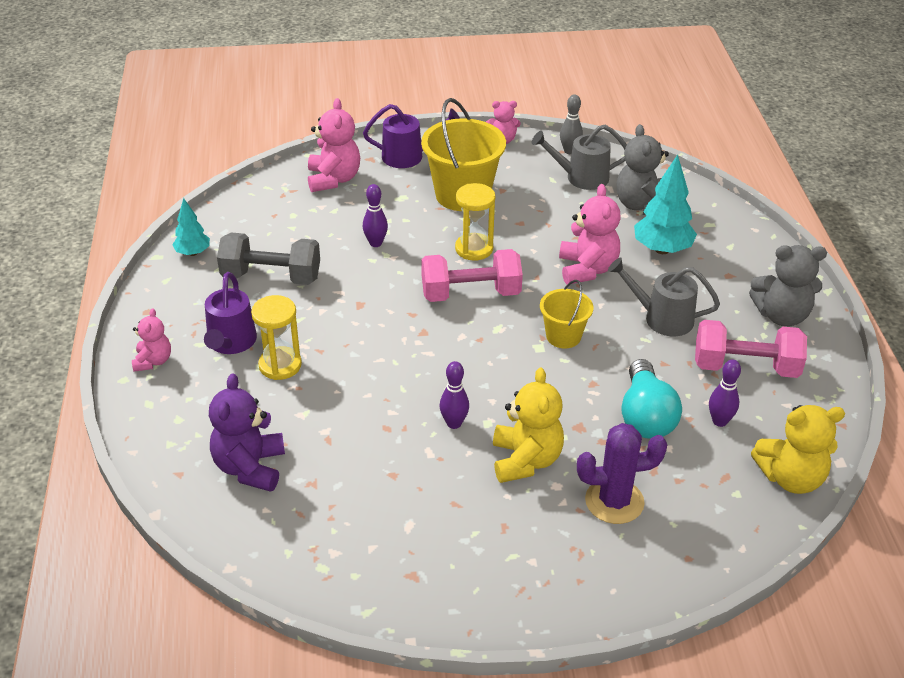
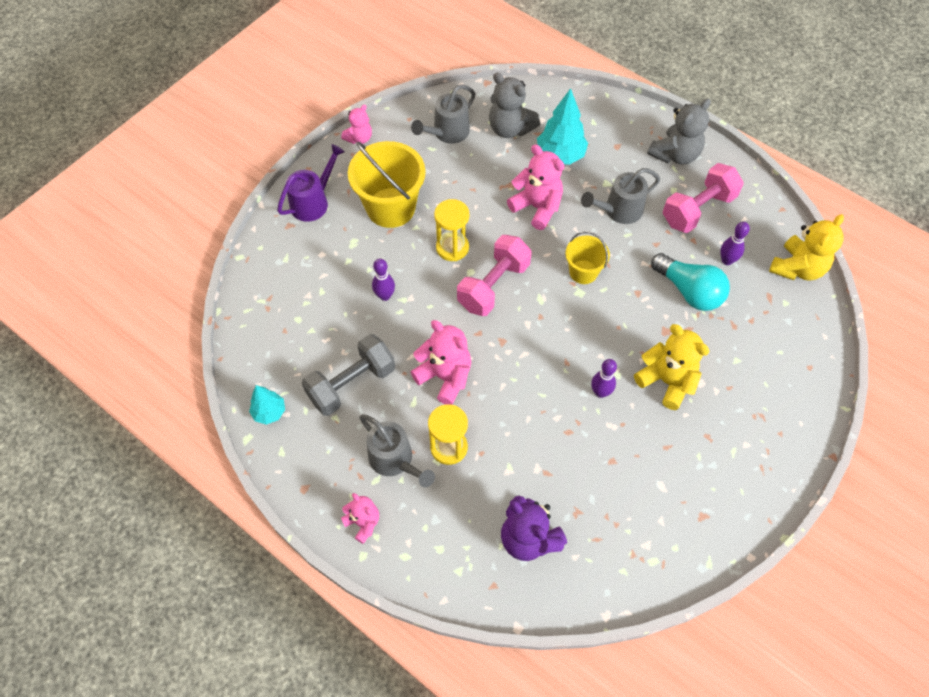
camera: 45 degrees left, 20 degrees up
purple watering can [204,272,257,354] -> grey watering can [359,414,435,487]
pink teddy bear [308,98,360,192] -> pink teddy bear moved to [411,320,471,405]
grey bowling pin [560,94,583,154] -> none
purple cactus [577,423,667,524] -> none

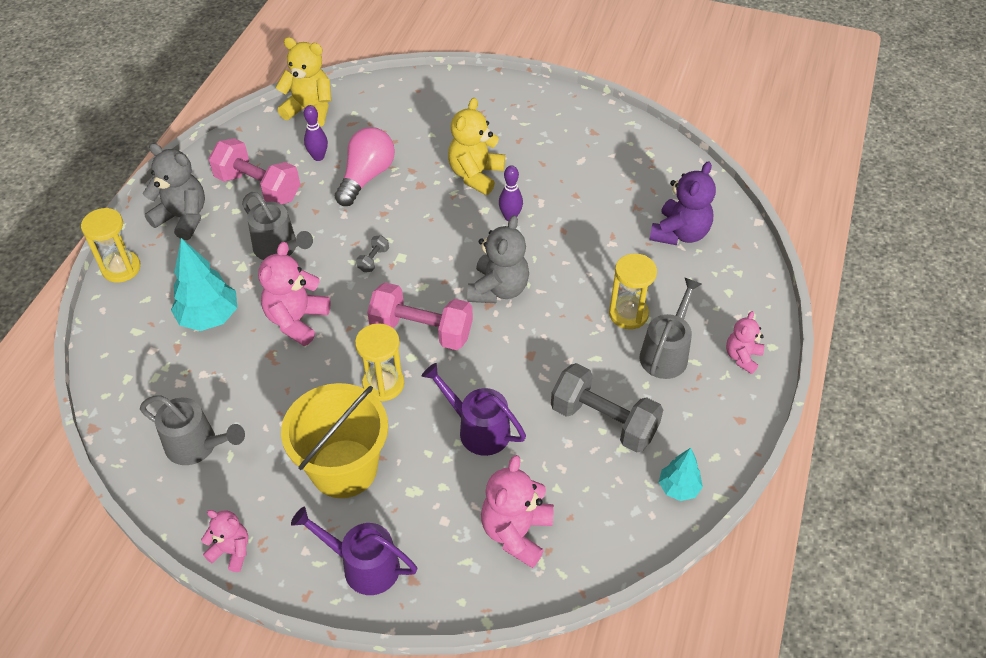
camera: 110 degrees left, 10 degrees down
purple bowling pin [372,258,395,301] -> purple watering can [422,363,526,456]
pink teddy bear [411,320,471,405] -> pink teddy bear moved to [481,455,554,568]
grey teddy bear [489,73,540,138] -> grey teddy bear moved to [467,215,529,303]
yellow bucket [566,231,610,284] -> grey dumbbell [356,235,389,272]
turquoise light bulb [651,253,730,311] -> pink light bulb [335,127,395,206]
none -> yellow hourglass [81,208,141,283]

